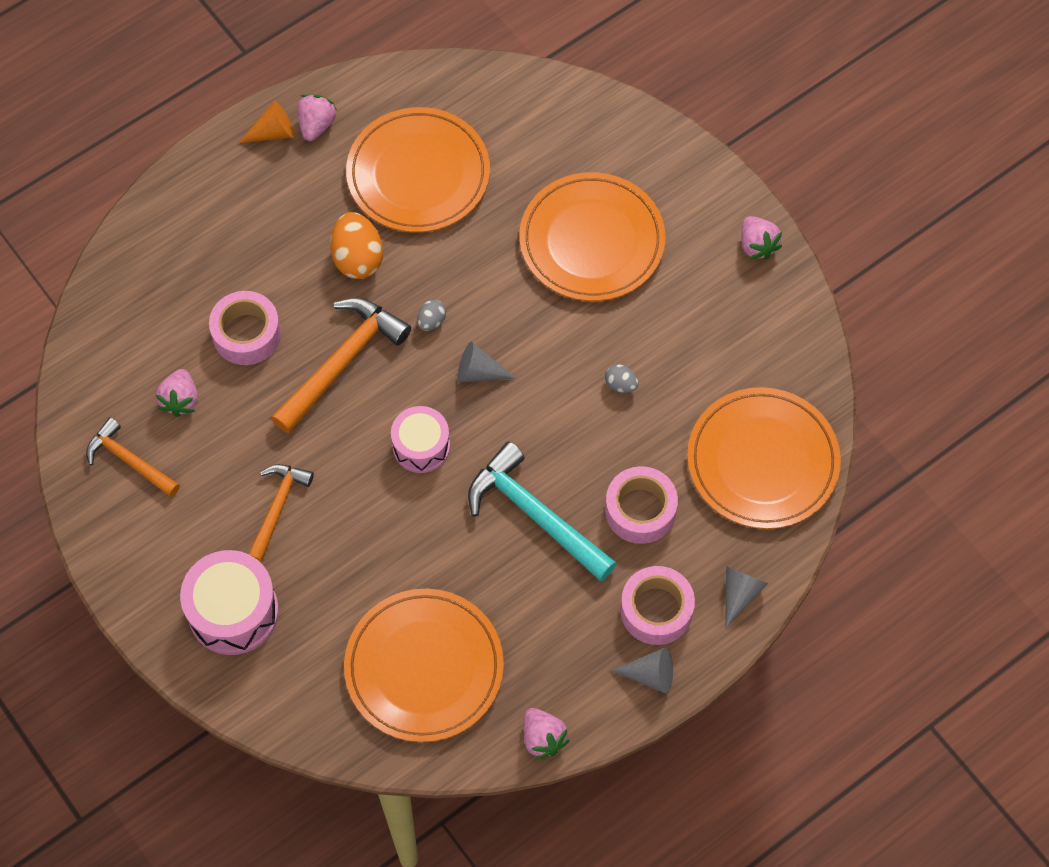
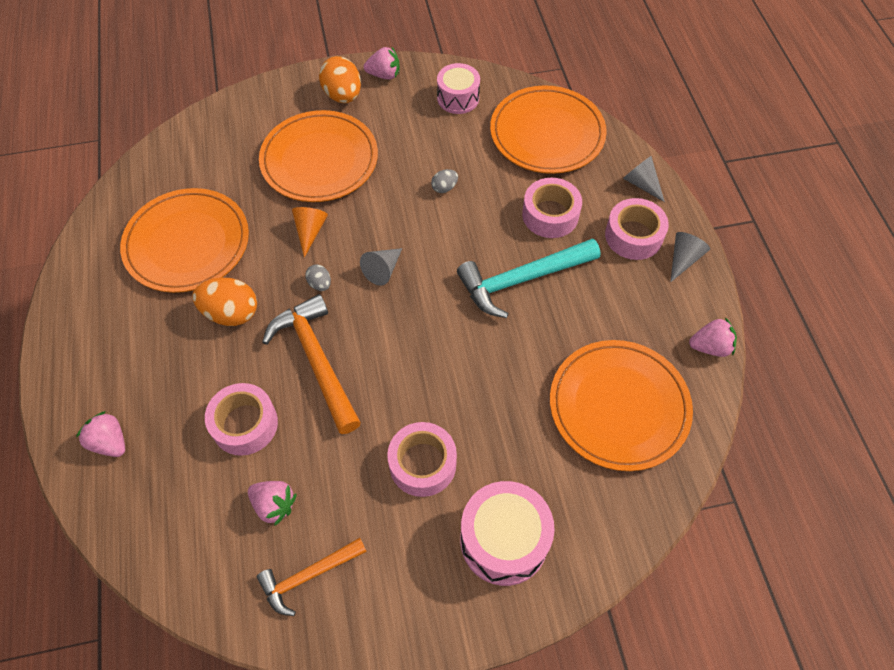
camera: 65 degrees left, 5 degrees down
orange cone [239,101,294,143] -> orange cone moved to [292,207,328,258]
orange hammer [249,464,314,563] -> pink tape [387,422,457,497]
pink strawberry [297,94,337,141] -> pink strawberry moved to [76,411,125,457]
pink drum [391,406,450,473] -> pink drum moved to [437,63,480,114]
none -> orange egg [319,56,361,103]

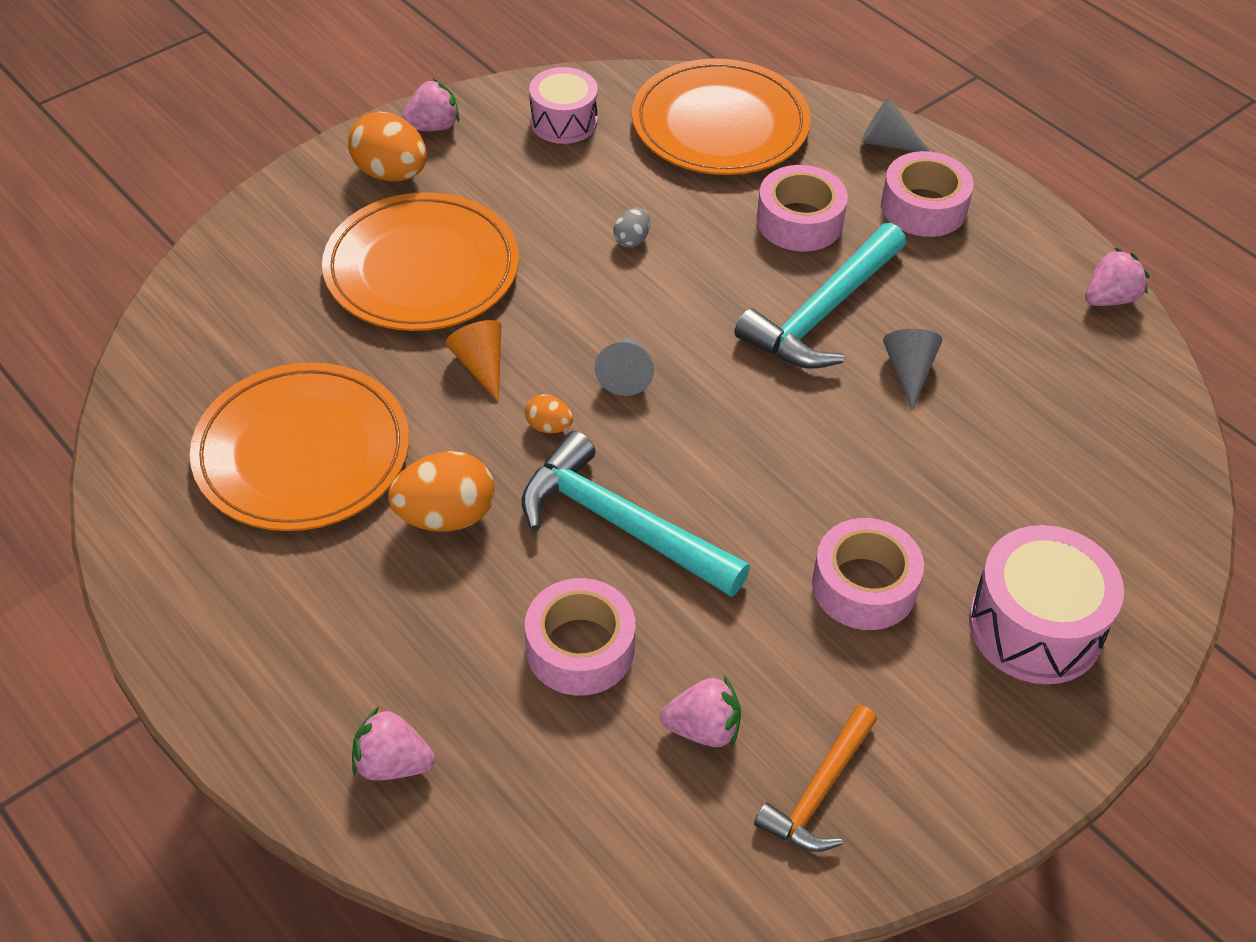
camera: 30 degrees left, 10 degrees down
orange hammer [262,294,361,434] -> turquoise hammer [521,431,750,597]
grey egg [305,264,331,291] -> orange egg [525,394,573,433]
orange plate [550,340,693,471] -> none
grey cone [670,232,710,282] -> grey cone moved to [883,329,942,411]

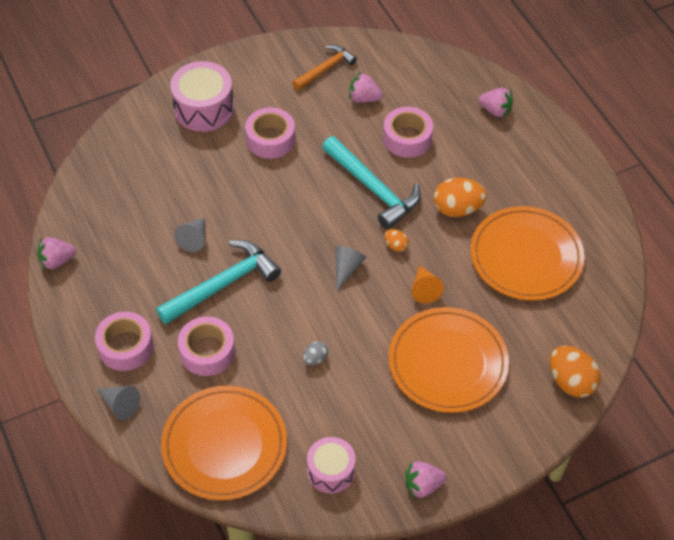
camera: 165 degrees left, 5 degrees up
orange egg [348,111,427,182] -> orange egg moved to [550,346,601,398]

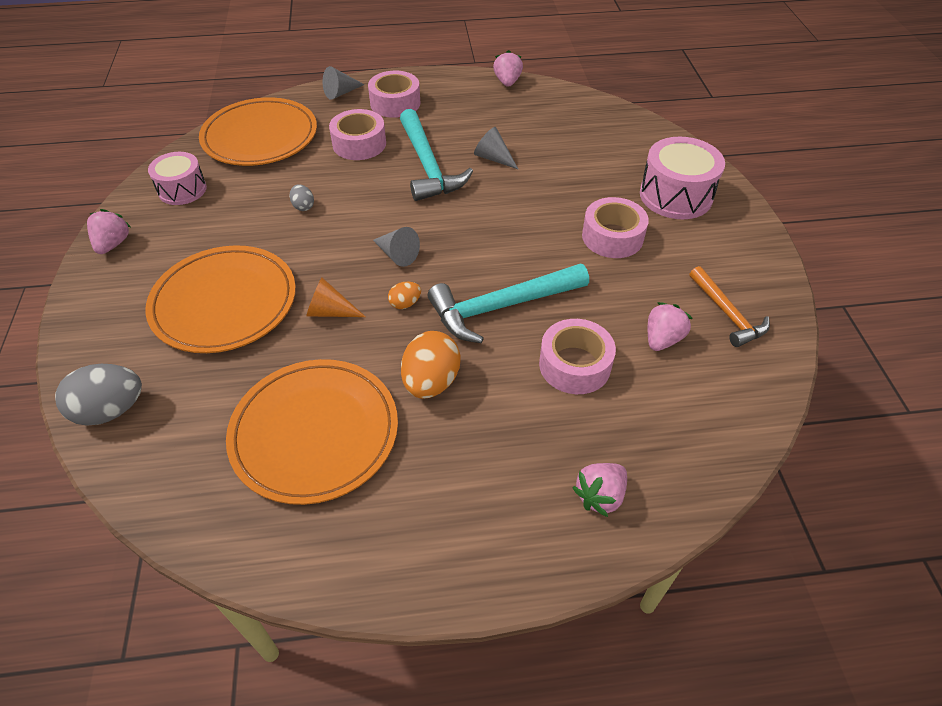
camera: 110 degrees right, 5 degrees down
orange egg [550,346,601,398] -> grey egg [55,364,142,425]

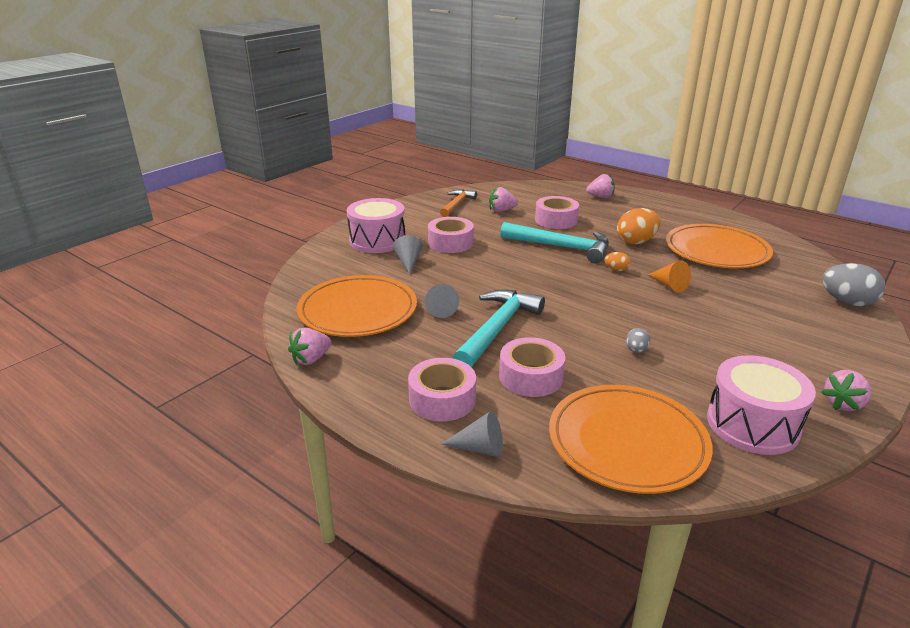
camera: 135 degrees left, 20 degrees down
orange plate [145,245,296,353] -> orange plate moved to [296,275,417,337]
pink drum [148,152,207,205] -> pink drum [707,355,816,455], size x1.52
grey cone [373,227,420,267] -> grey cone moved to [393,236,422,275]

